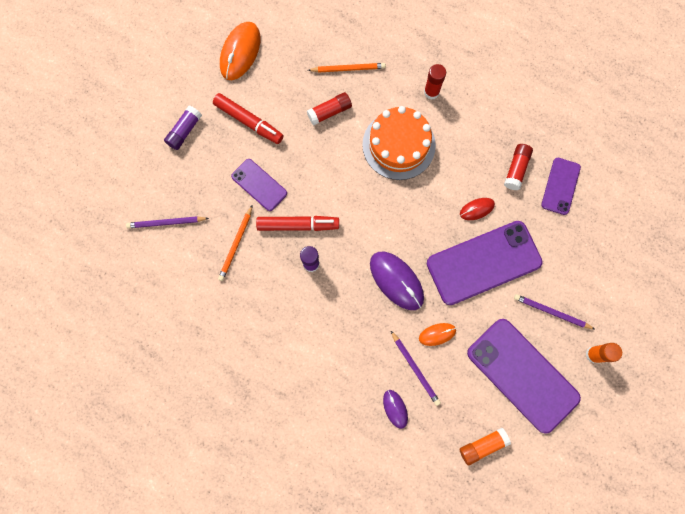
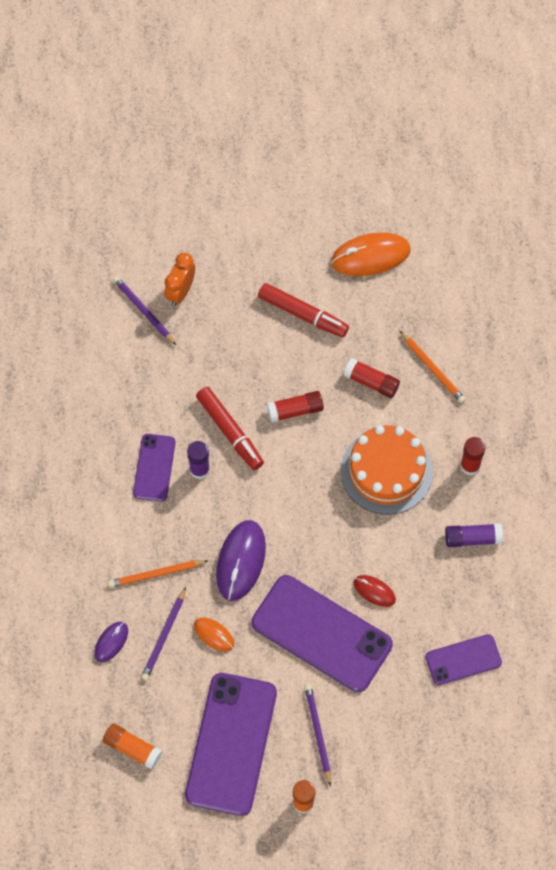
camera: 55 degrees right, 10 degrees down
purple glue stick [164,106,202,150] -> purple glue stick moved to [445,523,503,547]
red marker [213,93,284,144] -> red marker turned 60 degrees counterclockwise [258,283,349,337]
orange pencil [218,206,252,281] -> orange pencil moved to [108,560,209,588]
purple phone [231,159,287,211] -> purple phone moved to [133,434,176,502]
red glue stick [504,144,533,190] -> red glue stick moved to [267,391,324,423]
none -> orange clock [165,253,195,306]

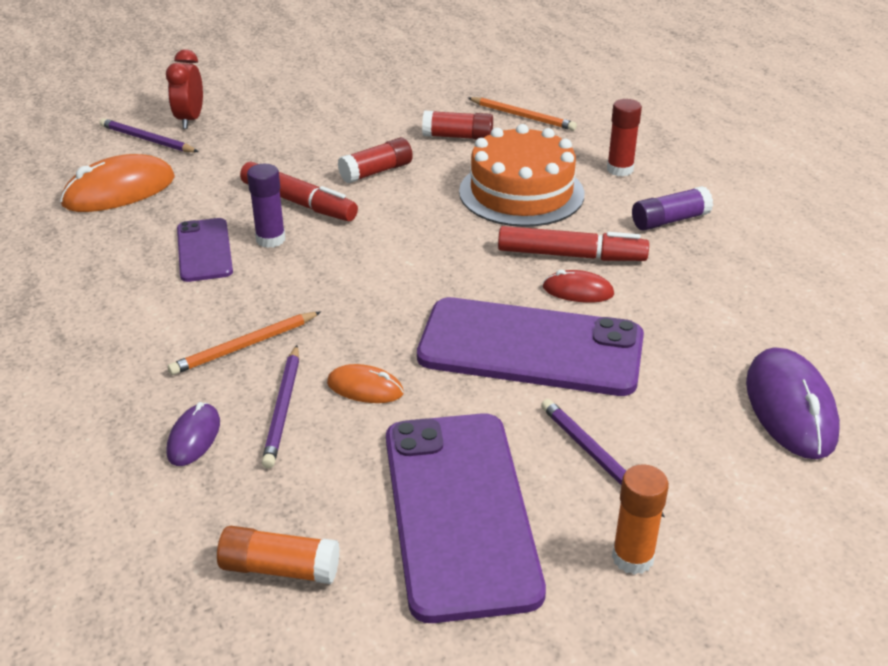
camera: 20 degrees left, 30 degrees down
orange clock [165,253,195,306] -> red clock [166,49,203,129]
purple mouse [216,520,266,601] -> purple mouse moved to [746,347,840,459]
red marker [258,283,349,337] -> red marker moved to [498,226,649,261]
orange mouse [331,233,411,276] -> orange mouse moved to [60,154,175,212]
purple phone [425,634,502,685] -> none

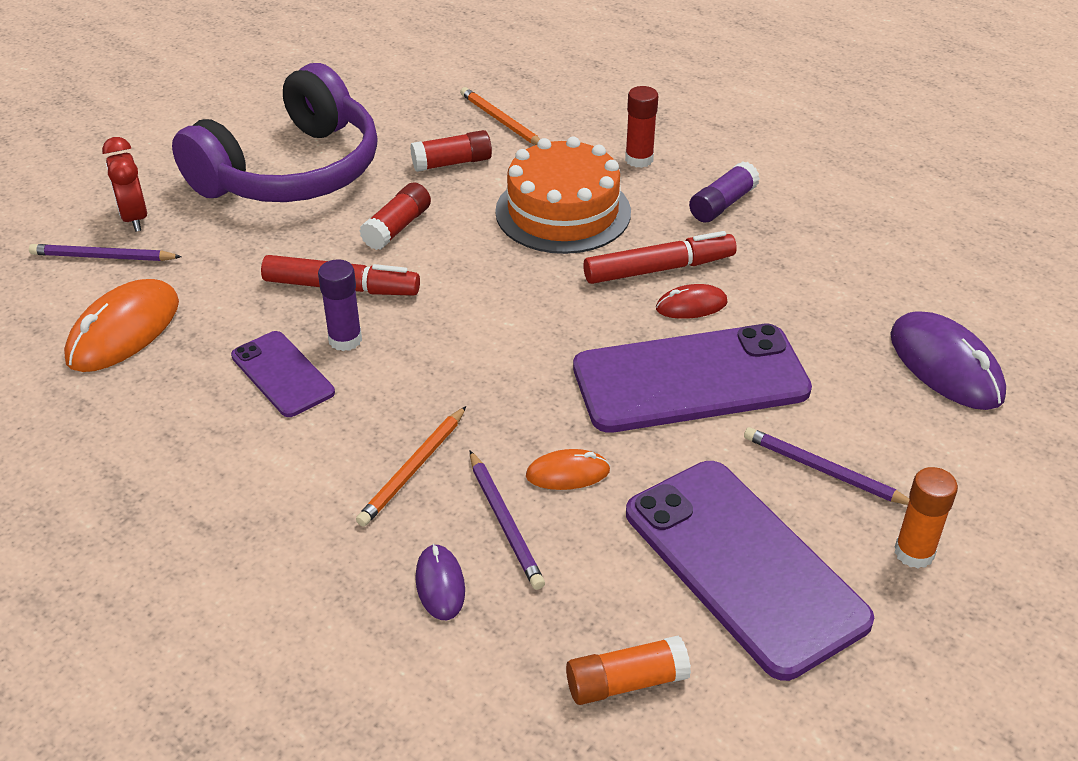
camera: 25 degrees left, 5 degrees up
orange pencil [468,97,577,131] -> orange pencil turned 135 degrees counterclockwise [460,87,540,145]
none -> purple headphones [172,63,378,202]

